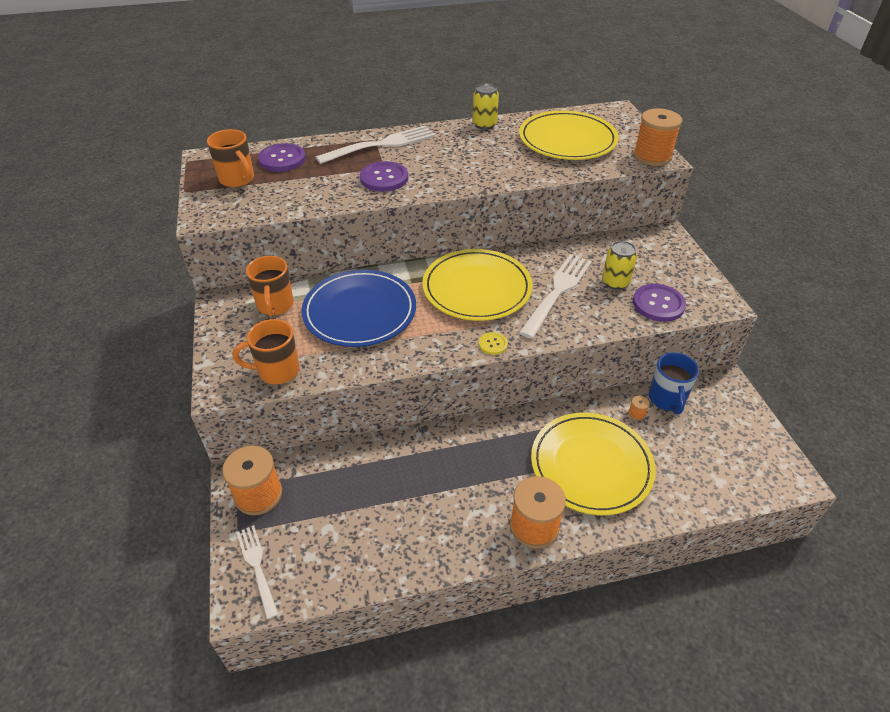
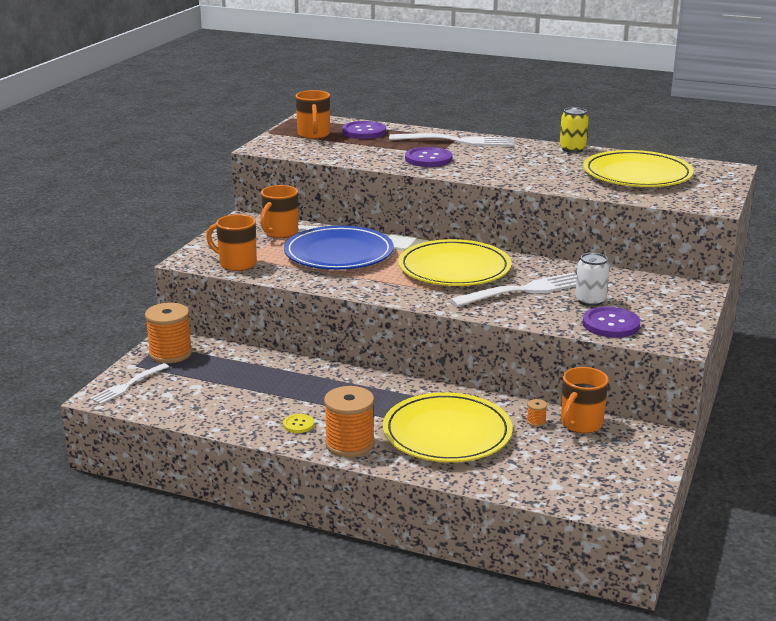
camera: 35 degrees right, 20 degrees down
white fork [237,525,278,619] -> white fork turned 150 degrees counterclockwise [90,363,169,404]
yellow button [479,332,508,355] -> yellow button moved to [283,414,314,433]
yellow can [602,241,637,290] -> white can [575,253,610,306]
orange spool [633,108,682,166] -> none
blue mug [648,352,699,415] -> orange mug [561,367,609,433]

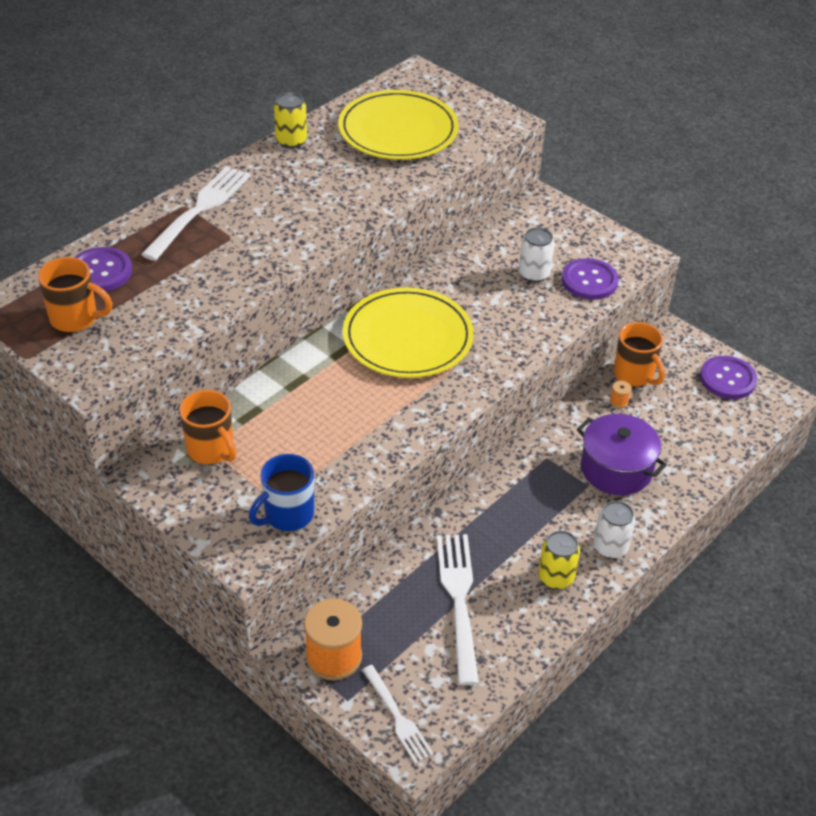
camera: 70 degrees left, 20 degrees up
orange mug [206,214,257,271] -> blue mug [249,454,314,531]
yellow button [283,414,314,433] -> yellow can [538,531,580,589]
blue plate [284,226,394,270] -> none
orange spool [324,386,375,457] -> white can [593,501,636,559]
yellow plate [383,392,513,462] -> purple pot [577,414,667,495]
purple button [405,147,452,167] -> purple button moved to [700,356,757,399]
white fork [450,272,577,307] -> white fork moved to [437,534,479,685]

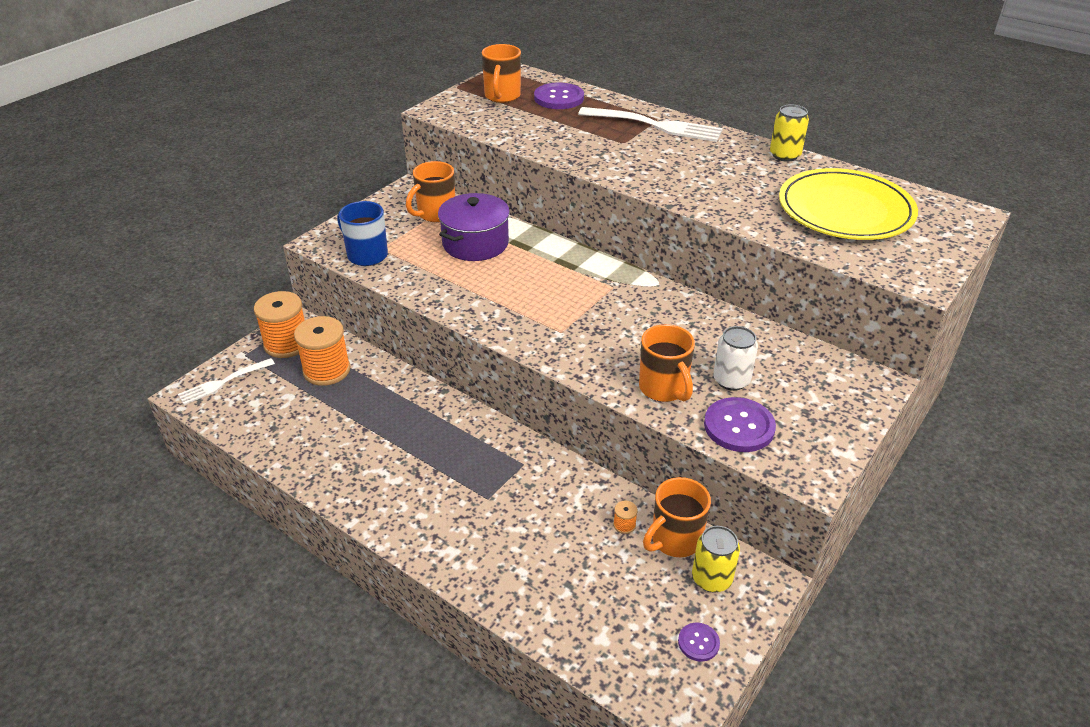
camera: 85 degrees right, 5 degrees down
yellow plate [343,287,474,378] -> none
white fork [437,534,479,685] -> none
yellow can [538,531,580,589] -> yellow can moved to [692,526,740,593]
purple pot [577,414,667,495] -> purple pot moved to [438,193,510,261]
white can [593,501,636,559] -> none
purple button [700,356,757,399] -> purple button [678,623,720,662], size x0.54
none -> orange spool [294,316,351,386]
none -> orange mug [639,324,695,402]

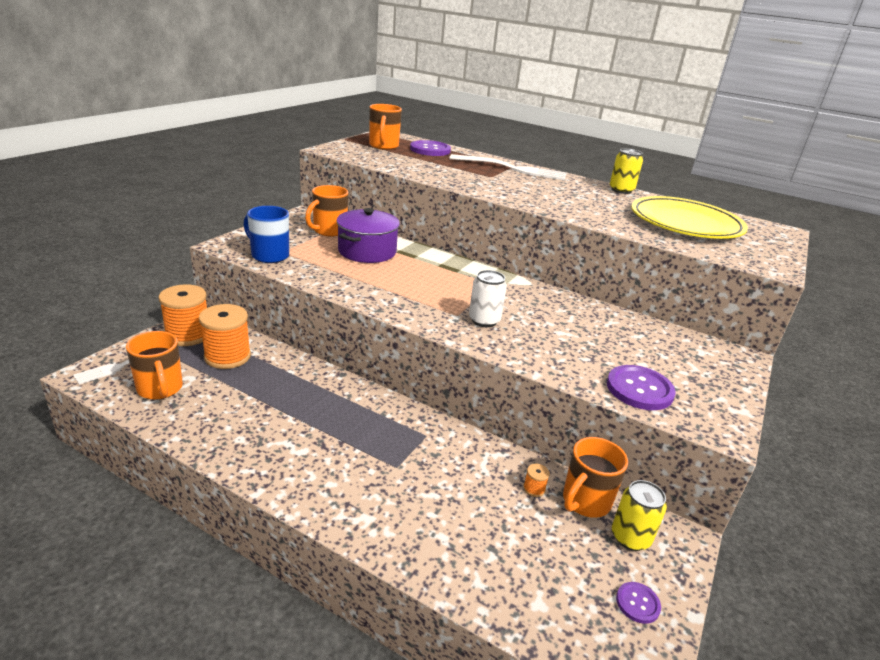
camera: 10 degrees left, 10 degrees down
orange mug [639,324,695,402] -> orange mug moved to [126,331,183,400]
white can [713,326,758,391] -> white can moved to [469,270,507,327]

